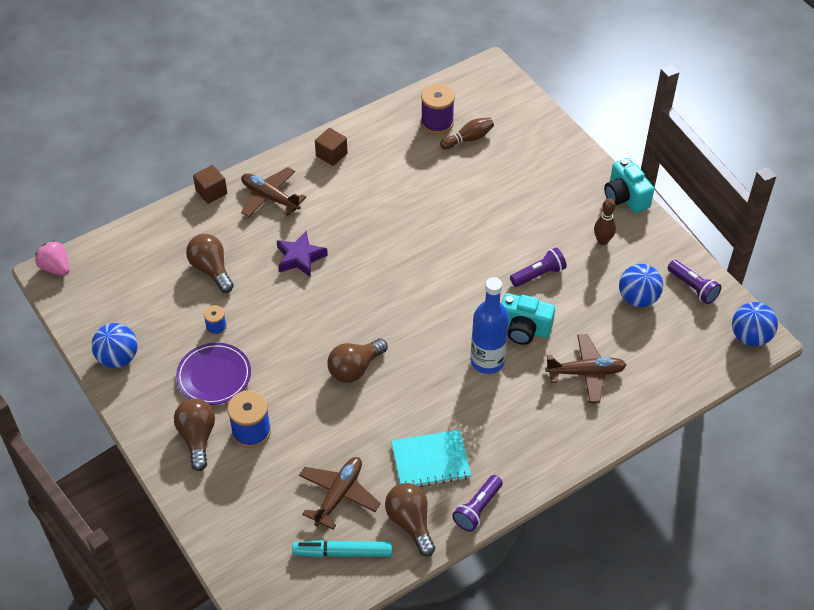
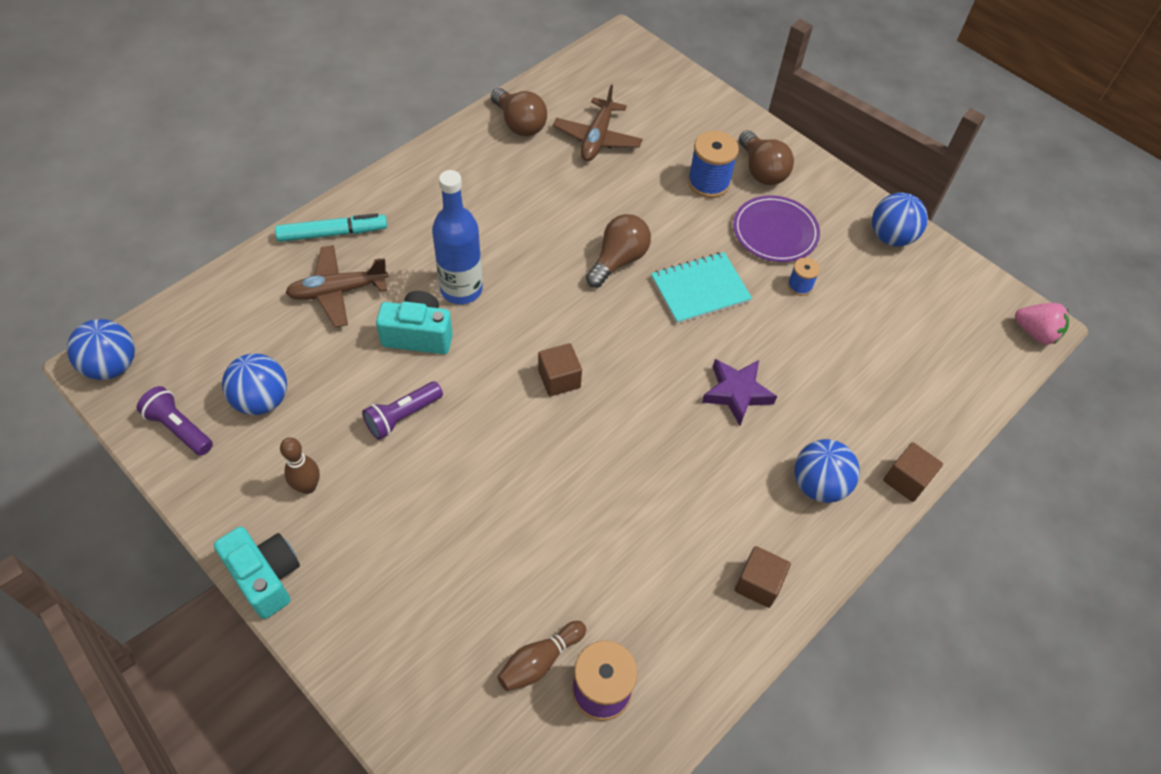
camera: 165 degrees right, 5 degrees up
brown light bulb [186,234,234,293] -> none
brown plane [241,167,306,217] -> blue ball [794,439,860,503]
turquoise marker [292,540,392,557] -> turquoise marker moved to [275,213,387,242]
turquoise notebook [391,430,471,487] -> turquoise notebook moved to [651,252,752,324]
purple flashlight [452,475,503,532] -> none
none -> brown cube [538,343,582,396]

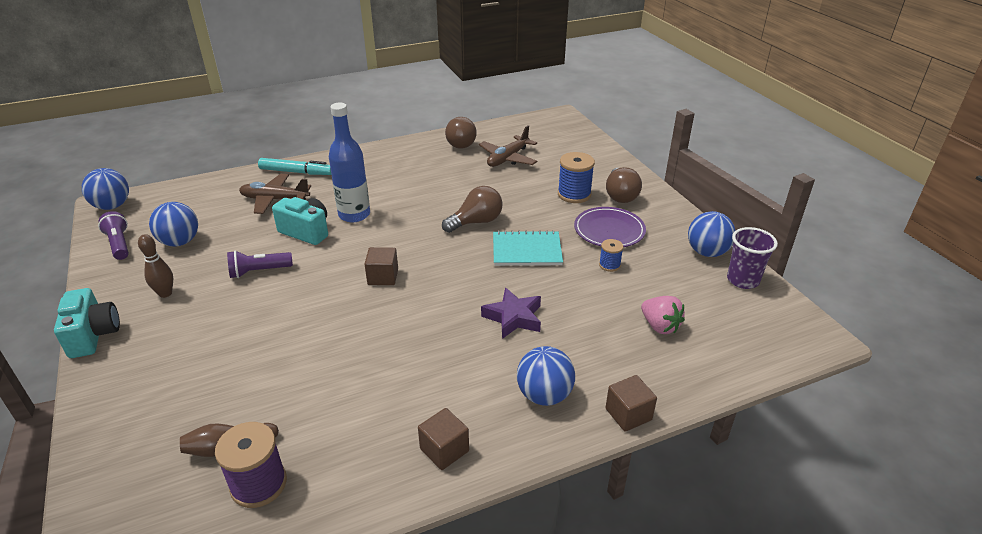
camera: 25 degrees right, 20 degrees down
pink strawberry [1015,303,1069,345] -> pink strawberry moved to [641,296,685,334]
none -> purple cup [727,227,778,289]

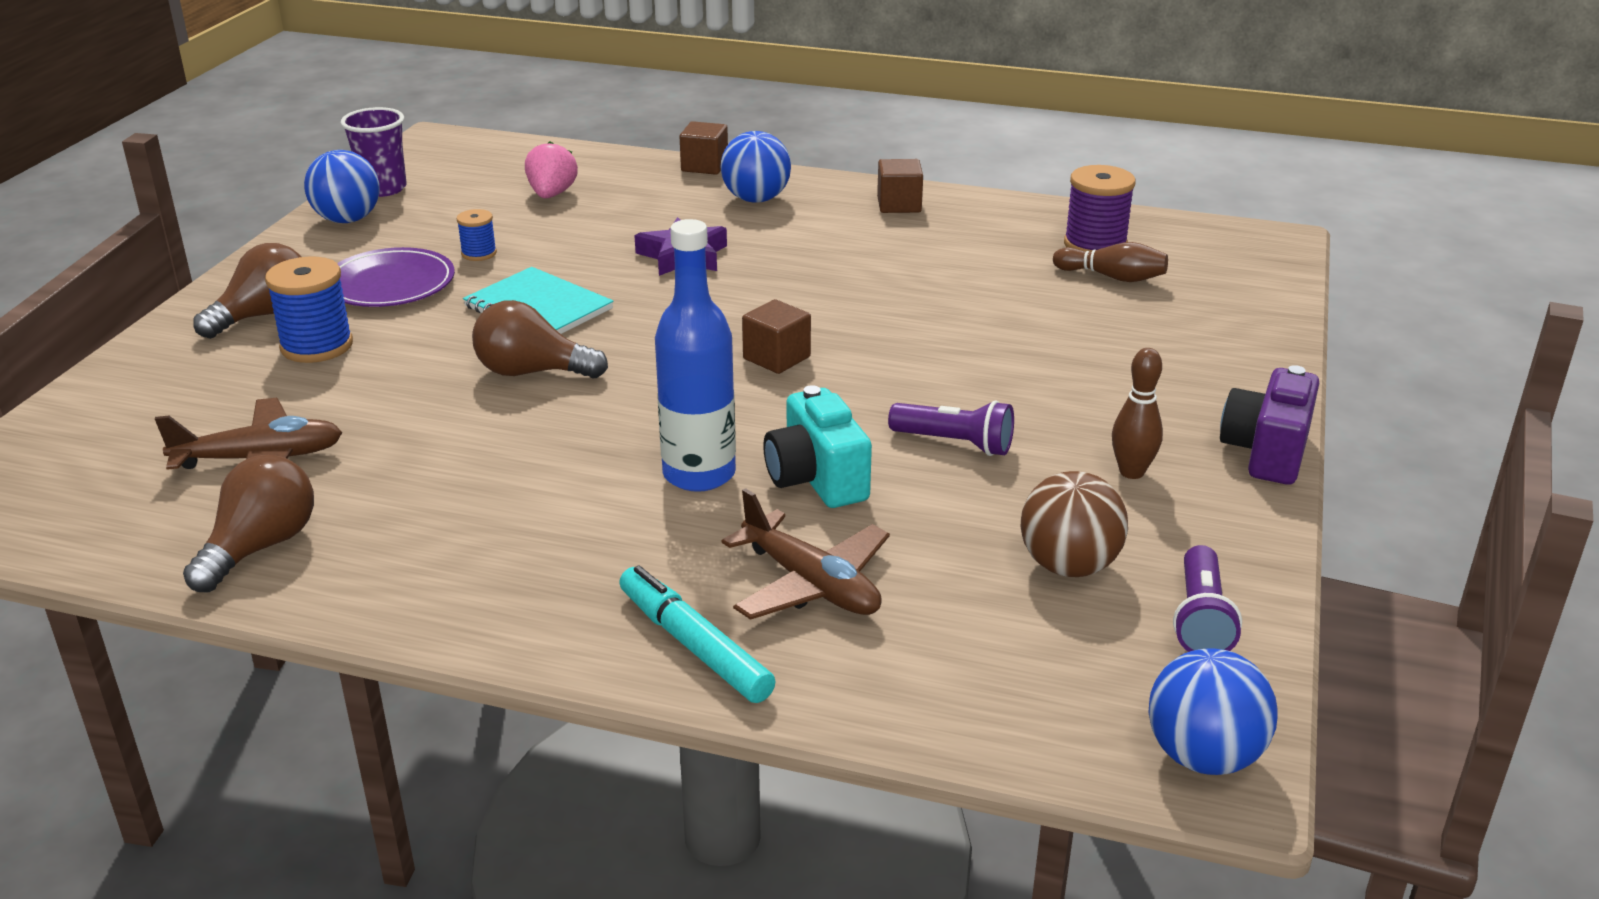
camera: 140 degrees left, 5 degrees down
turquoise camera [54,288,120,358] -> purple camera [1220,365,1319,485]
blue ball [149,202,198,247] -> brown ball [1021,471,1128,577]

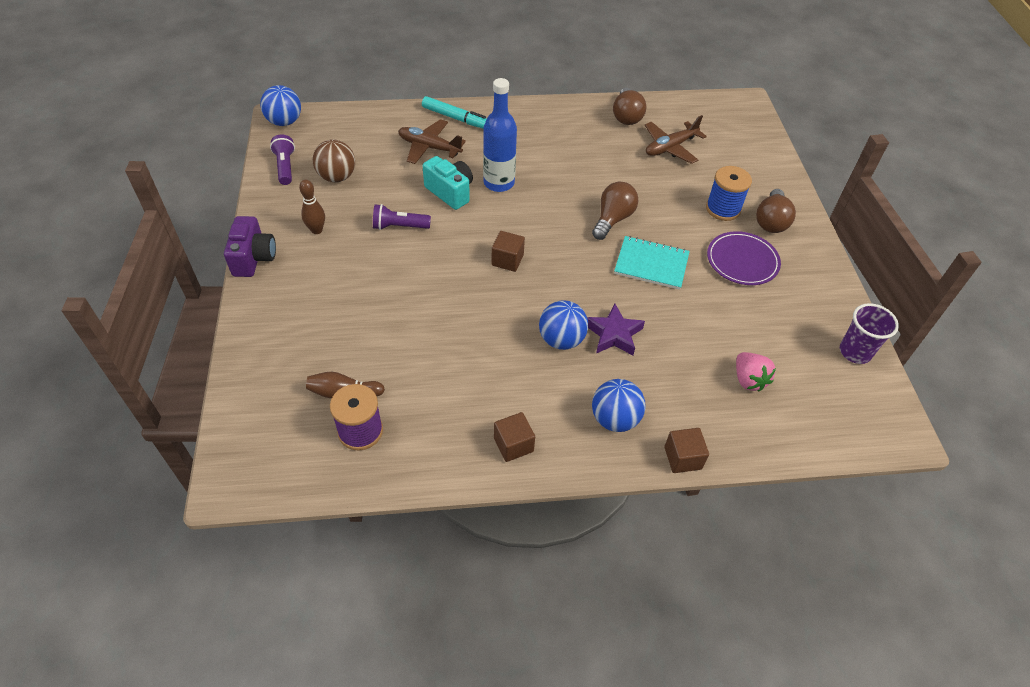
camera: 155 degrees right, 20 degrees up
blue ball [304,150,380,223] -> blue ball moved to [539,300,588,350]
blue spool [456,209,497,261] -> none
brown light bulb [472,300,608,378] -> brown light bulb turned 45 degrees counterclockwise [592,182,638,240]

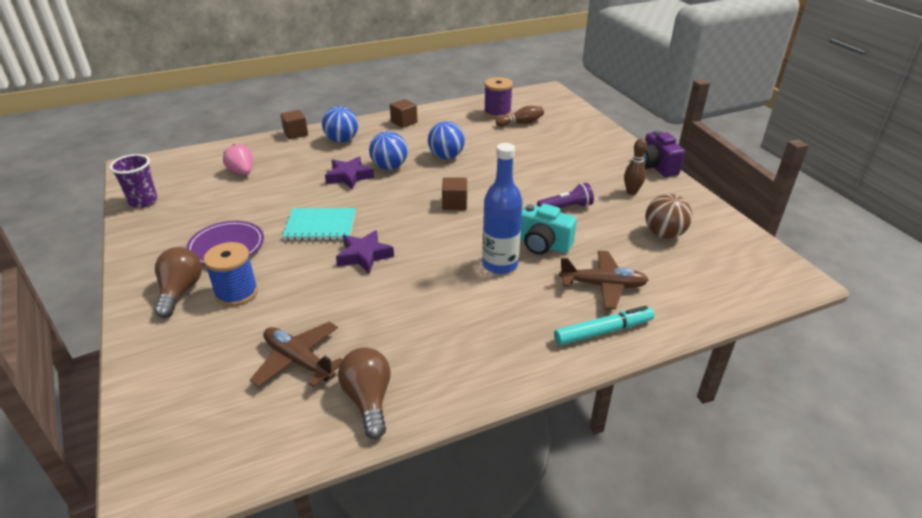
camera: 165 degrees right, 15 degrees down
blue ball [260,85,301,126] -> blue ball moved to [428,121,465,159]
purple flashlight [270,134,295,185] -> none
turquoise marker [422,96,487,129] -> turquoise marker turned 150 degrees clockwise [554,306,654,346]
brown light bulb [592,182,638,240] -> purple star [336,230,394,274]
brown plane [645,115,707,164] -> brown plane turned 90 degrees counterclockwise [250,322,343,388]

